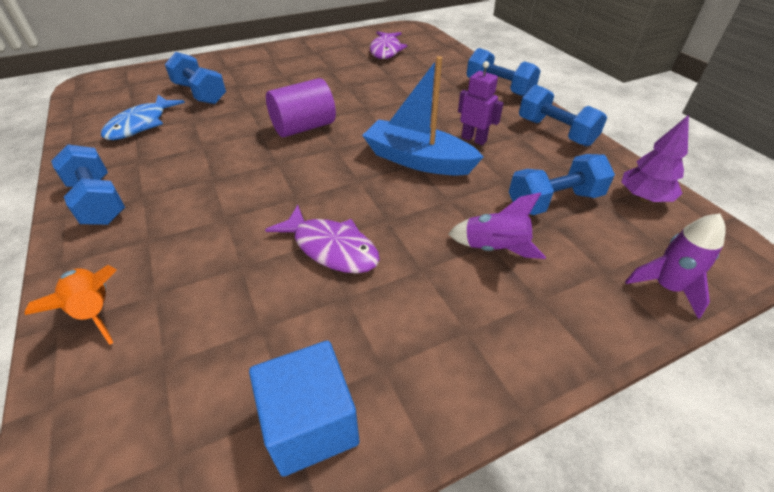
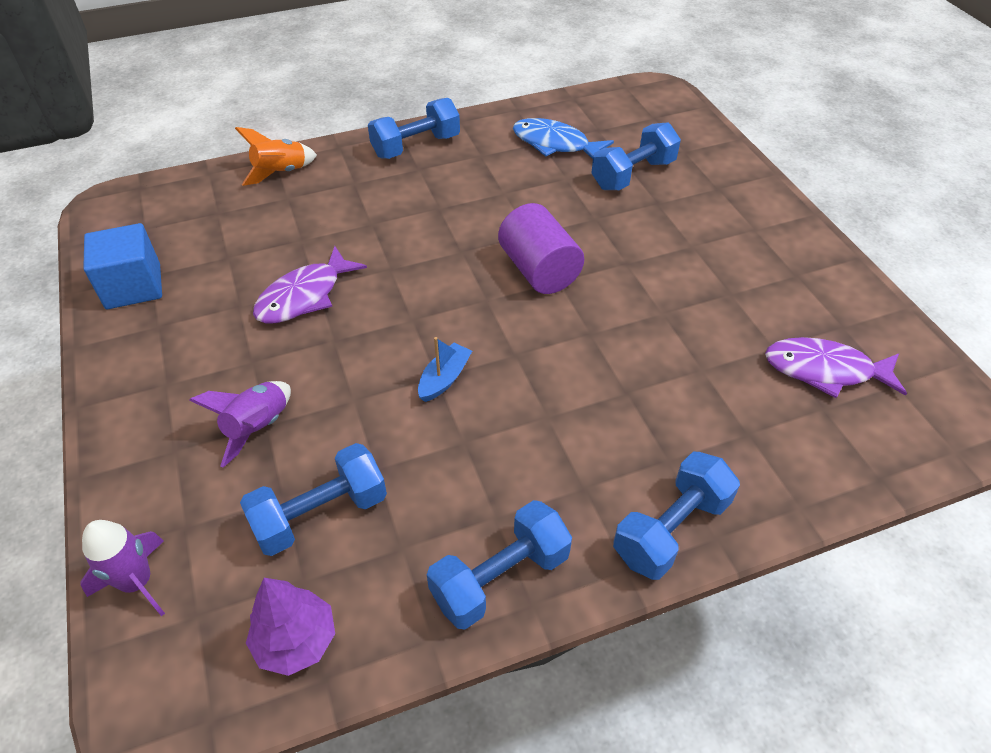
camera: 95 degrees right, 5 degrees up
blue boat [362,56,483,176] -> blue boat [418,337,472,402], size x0.48
purple robot [458,61,504,145] -> none
blue dumbbell [509,154,615,215] -> blue dumbbell turned 75 degrees clockwise [240,443,387,556]

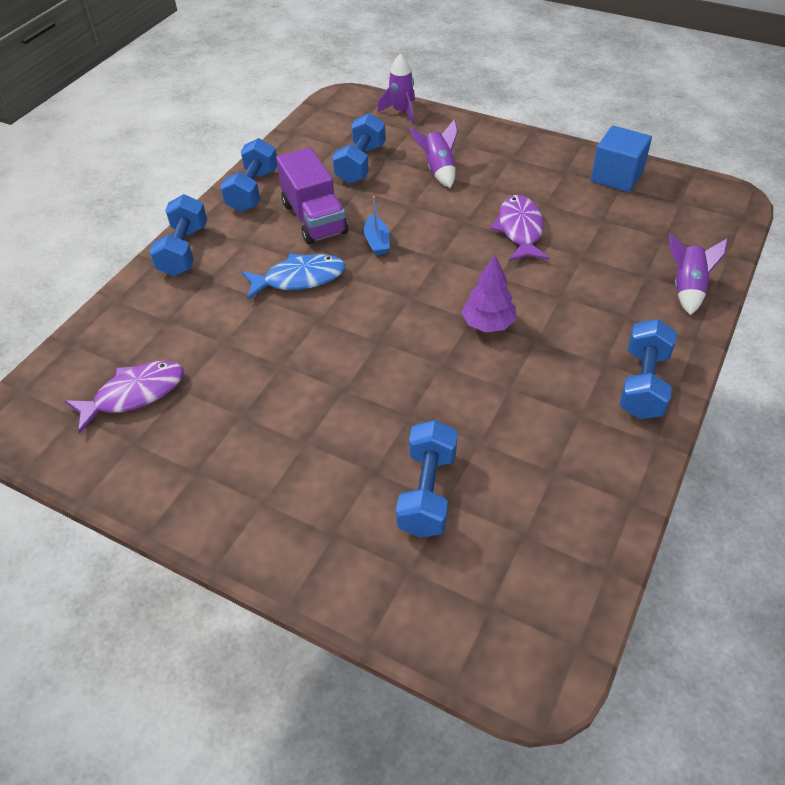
camera: 140 degrees right, 0 degrees up
orange rocket [235,127,317,186] -> purple rocket [669,233,728,315]
purple tree [246,578,335,676] -> purple tree moved to [461,254,517,332]
purple cylinder [498,203,584,294] -> none
blue fish [513,118,614,159] -> blue fish moved to [241,254,345,300]
none -> purple truck [276,147,348,245]

